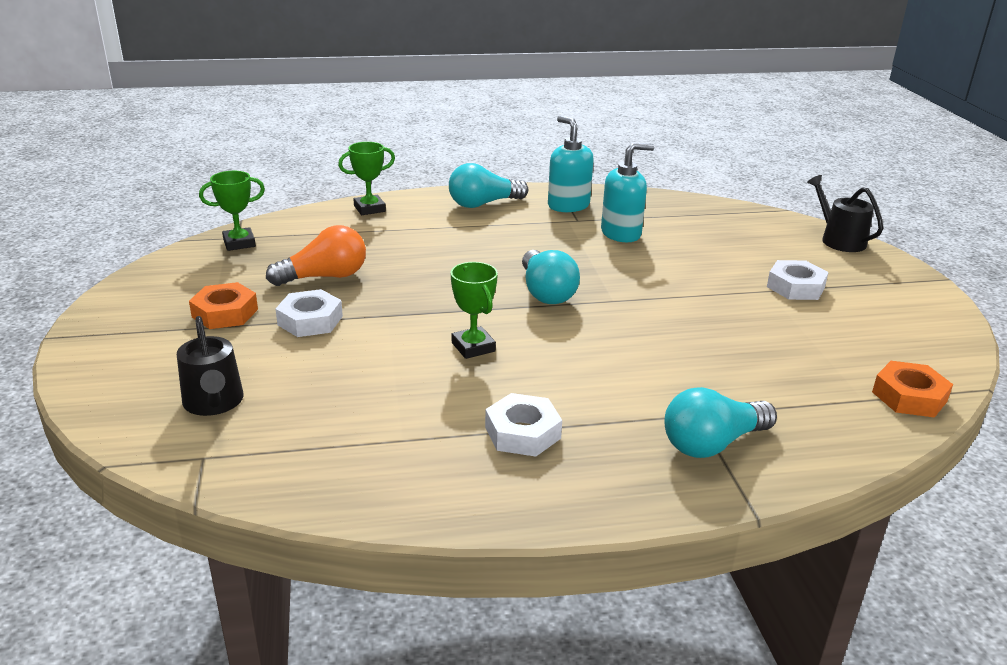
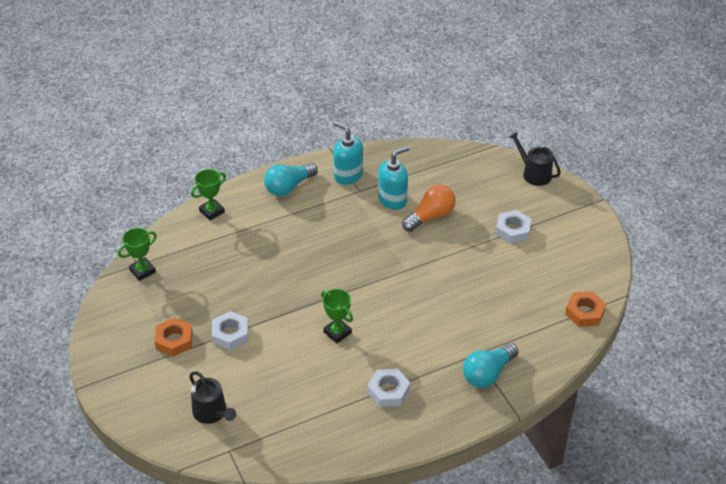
camera: 15 degrees left, 15 degrees up
orange light bulb [266,225,366,286] -> orange light bulb moved to [402,185,456,232]
turquoise light bulb [522,250,580,304] -> none

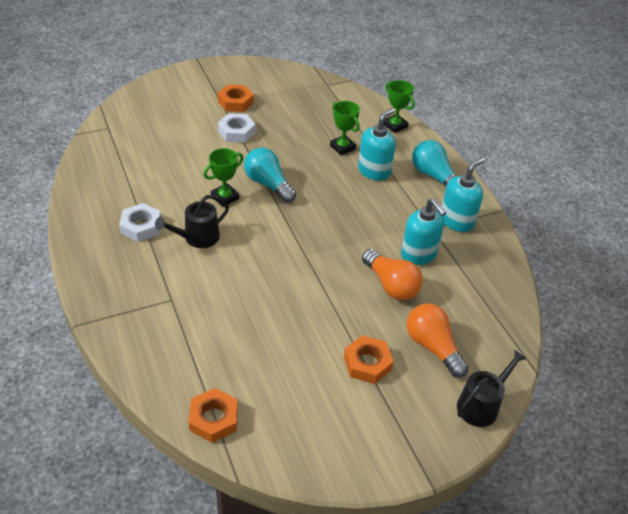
camera: 90 degrees right, 0 degrees up
green trophy [118,228,157,281] -> green trophy moved to [330,101,360,155]
black watering can [189,371,236,424] -> black watering can moved to [155,195,229,248]
turquoise light bulb [463,343,519,388] -> turquoise light bulb moved to [244,148,296,203]
white nut [496,210,531,244] -> orange nut [344,335,394,384]
none -> turquoise soap dispenser [358,108,396,181]
none -> orange light bulb [407,303,469,378]

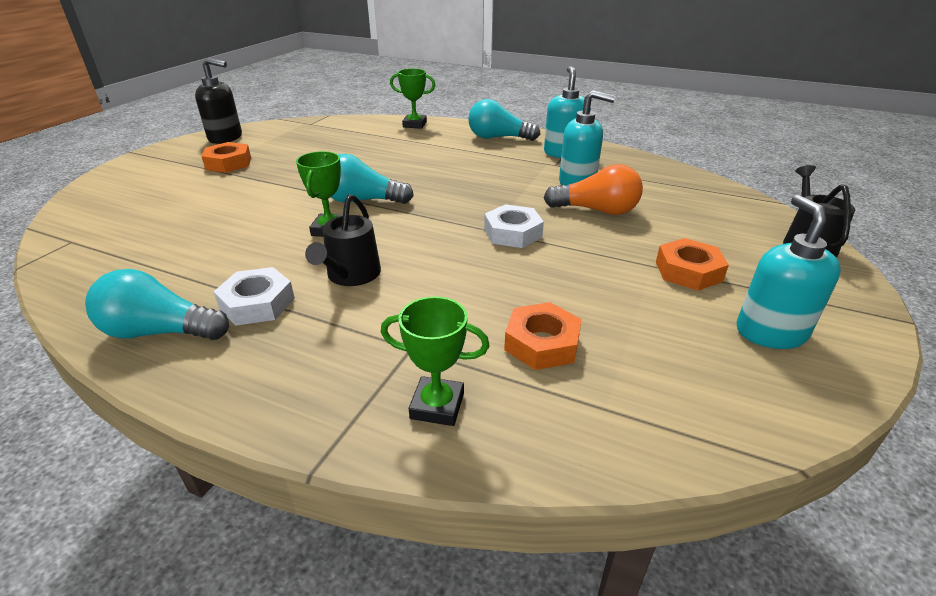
camera: 40 degrees left, 10 degrees down
orange nut [188,388,238,443] -> orange nut moved to [504,302,582,370]
white nut [218,113,256,143] -> white nut moved to [484,204,544,248]
green trophy [330,101,360,155] -> green trophy moved to [381,296,489,426]
turquoise soap dispenser [358,108,396,181] -> turquoise soap dispenser moved to [737,195,841,349]
orange light bulb [407,303,469,378] -> none
none -> turquoise light bulb [85,269,229,340]
none -> black soap dispenser [195,58,242,144]

